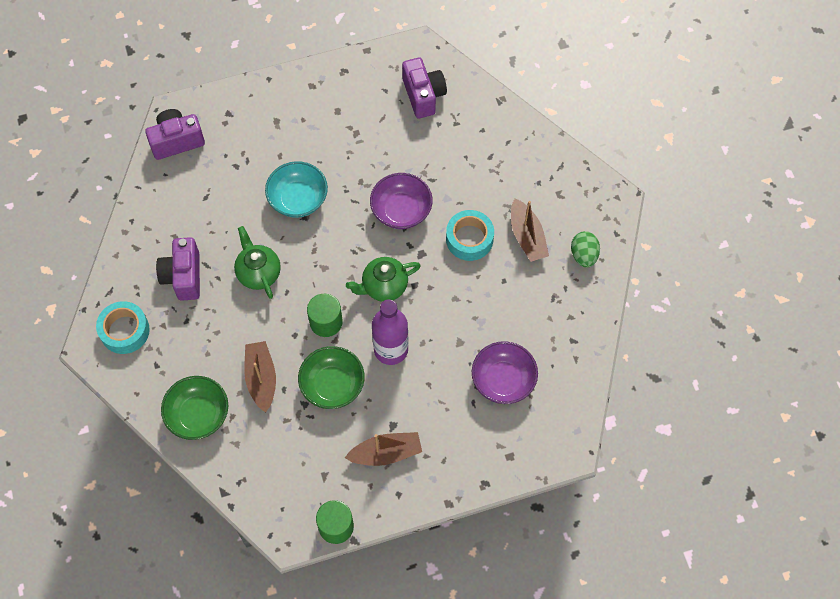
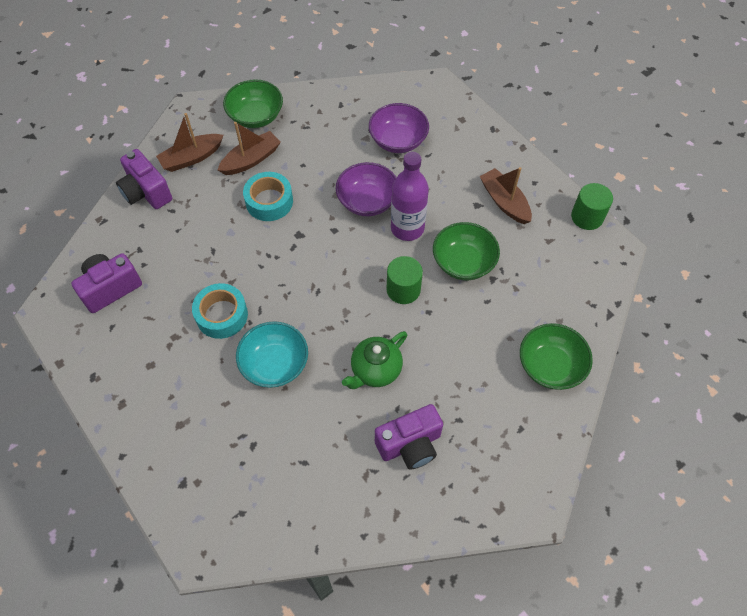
camera: 110 degrees left, 5 degrees down
turquoise tape [96,301,150,354] -> turquoise tape moved to [192,283,248,339]
purple camera [145,109,205,160] -> purple camera moved to [116,149,172,209]
brown boat [244,341,276,413] -> brown boat moved to [156,113,224,172]
green teapot [346,257,421,302] -> none
purple bowl [370,173,433,229] -> purple bowl moved to [336,162,397,216]
green egg [571,231,600,268] -> green bowl [223,80,283,128]

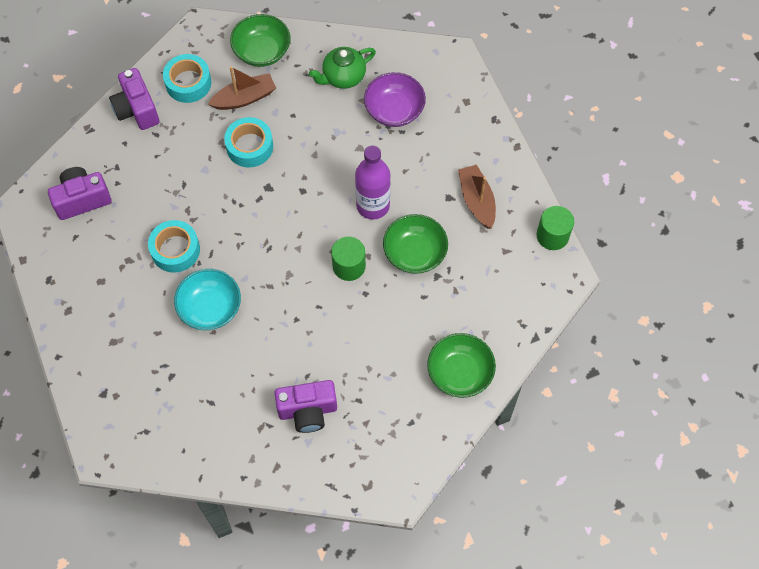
camera: 15 degrees right, 5 degrees up
brown boat [156,113,224,172] -> turquoise tape [163,54,211,103]
purple bowl [336,162,397,216] -> none
green teapot [342,331,407,389] -> green teapot moved to [309,47,376,89]

